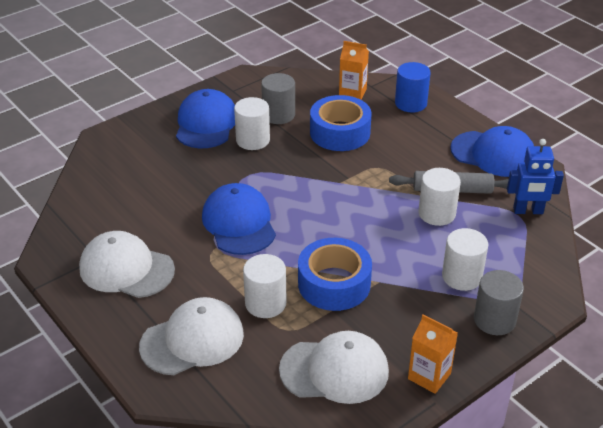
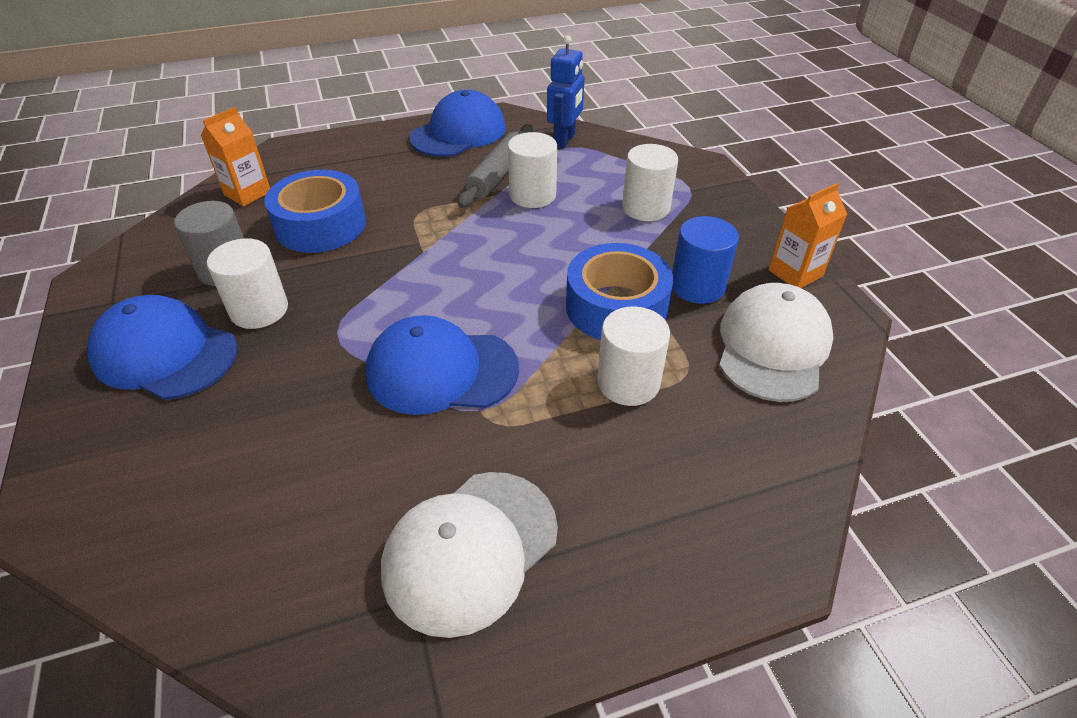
camera: 70 degrees left, 5 degrees up
white cap [139,297,244,375] -> none
blue cylinder [395,62,431,112] -> blue cylinder moved to [672,216,739,304]
grey cylinder [474,270,524,335] -> none

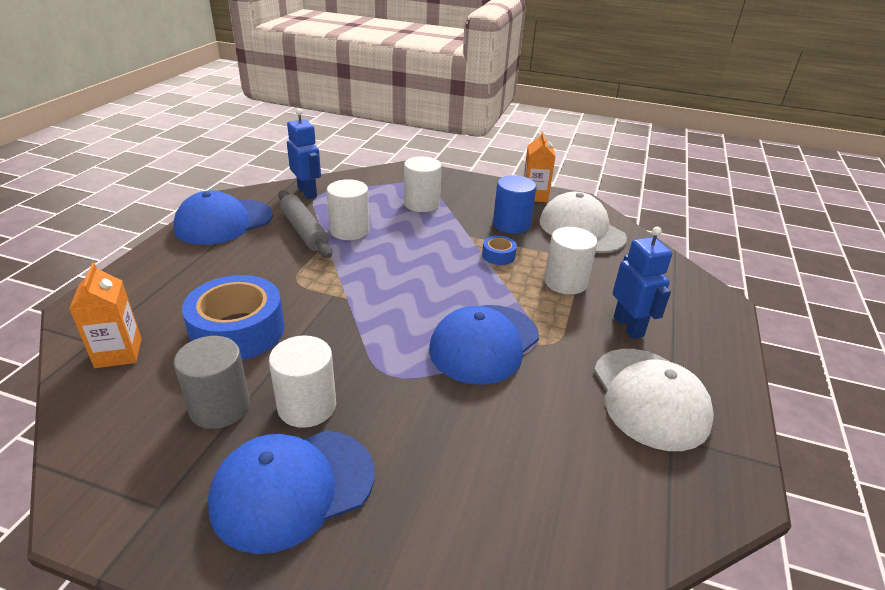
camera: 55 degrees left, 10 degrees down
blue cap [409,90,506,157] -> blue cap turned 120 degrees counterclockwise [174,191,273,245]
blue tape [566,243,673,340] -> blue tape [482,236,517,265], size x0.45
none -> blue robot [613,227,672,339]

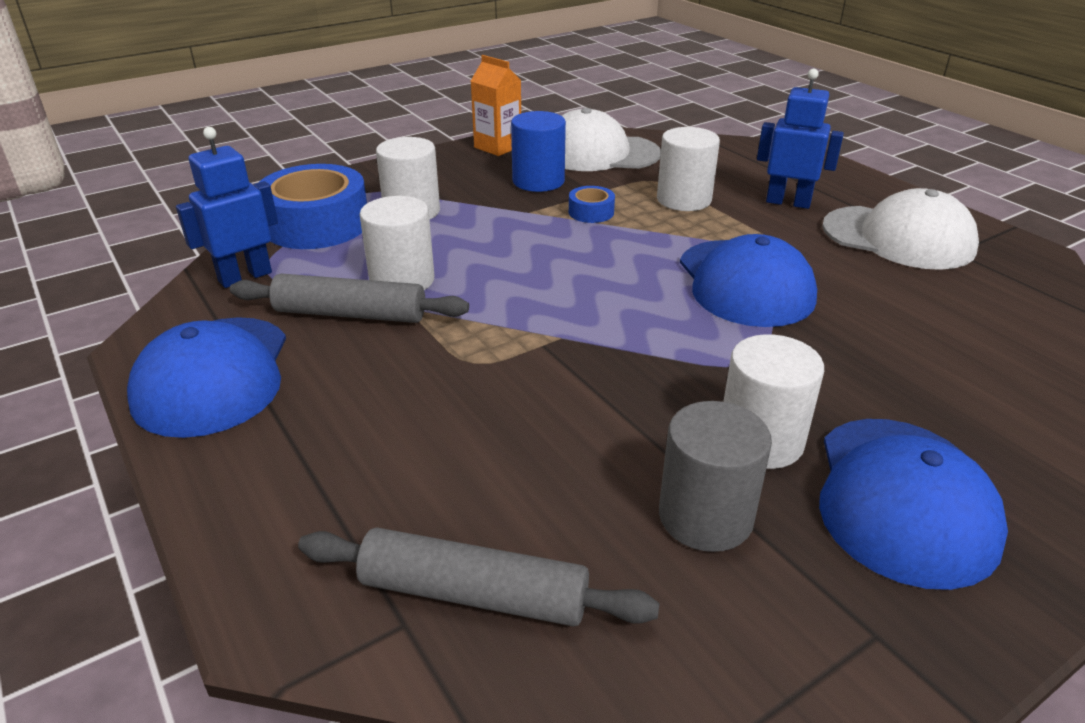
camera: 50 degrees left, 0 degrees up
orange carton [69,263,142,368] -> grey rolling pin [298,527,660,627]
blue tape [182,275,285,360] -> blue tape moved to [260,164,367,249]
blue robot [287,108,321,199] -> blue robot turned 45 degrees counterclockwise [176,127,278,288]

